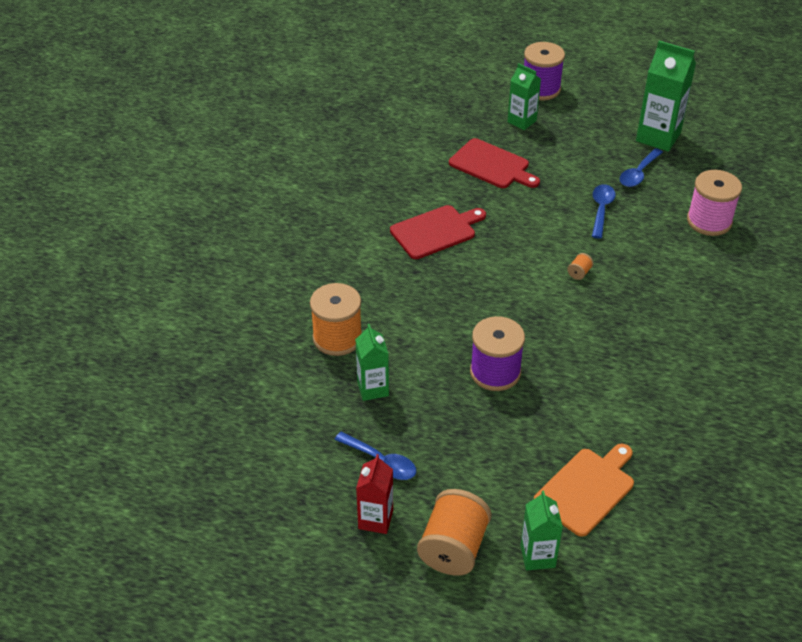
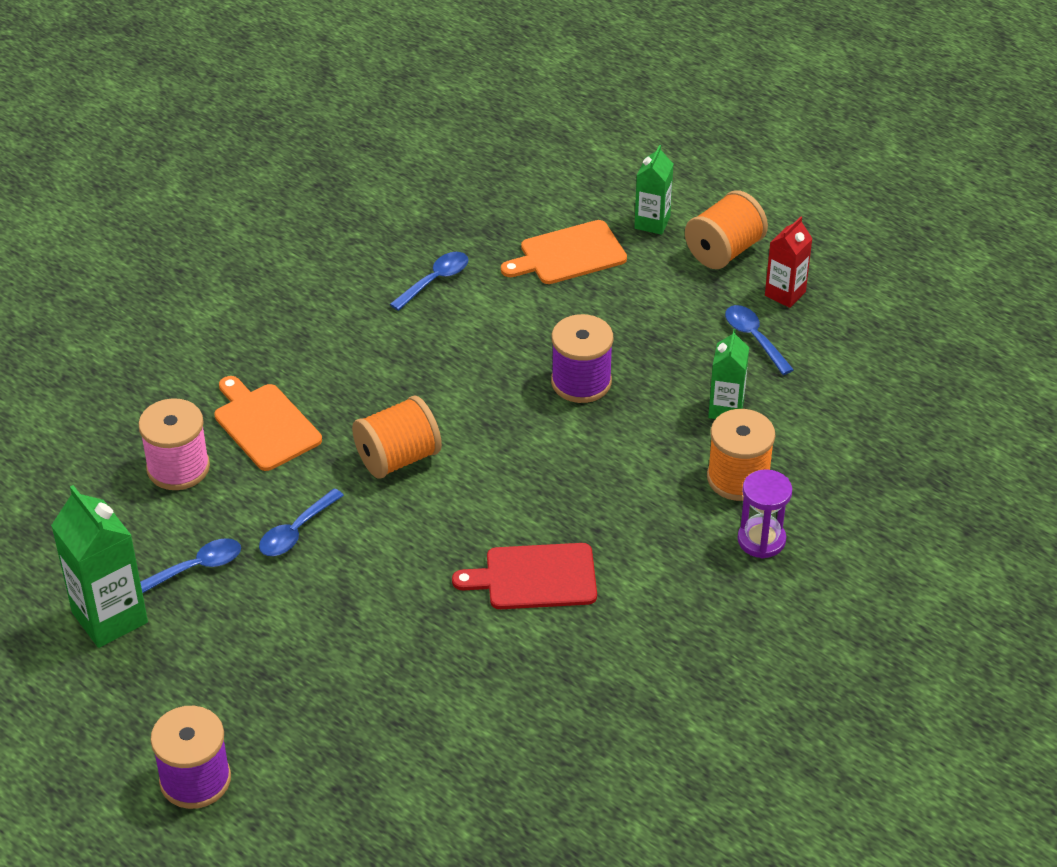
camera: 155 degrees left, 0 degrees up
red cutting board [449,138,540,188] -> none
green carton [507,63,541,130] -> none
orange spool [567,253,593,280] -> orange spool [352,396,442,479], size x2.49
none -> orange cutting board [214,376,322,471]
none -> blue spoon [390,252,469,311]
none -> purple hourglass [737,469,792,558]

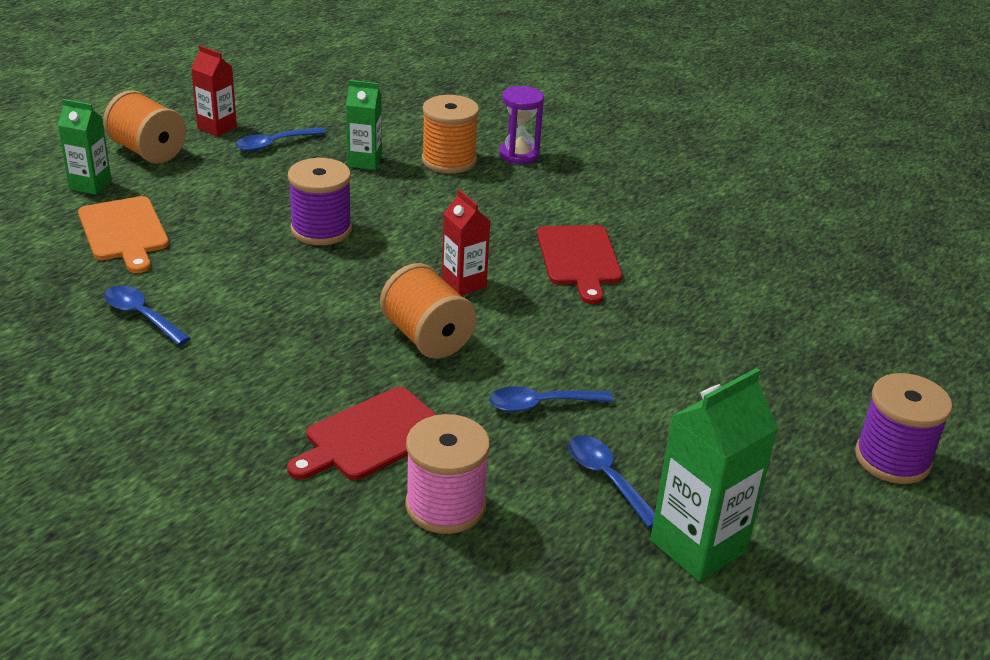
camera: 95 degrees left, 10 degrees down
orange cutting board [214,376,322,471] -> red cutting board [287,387,436,480]
blue spoon [259,488,344,556] -> blue spoon turned 135 degrees clockwise [489,386,613,412]
none -> red carton [442,189,490,295]

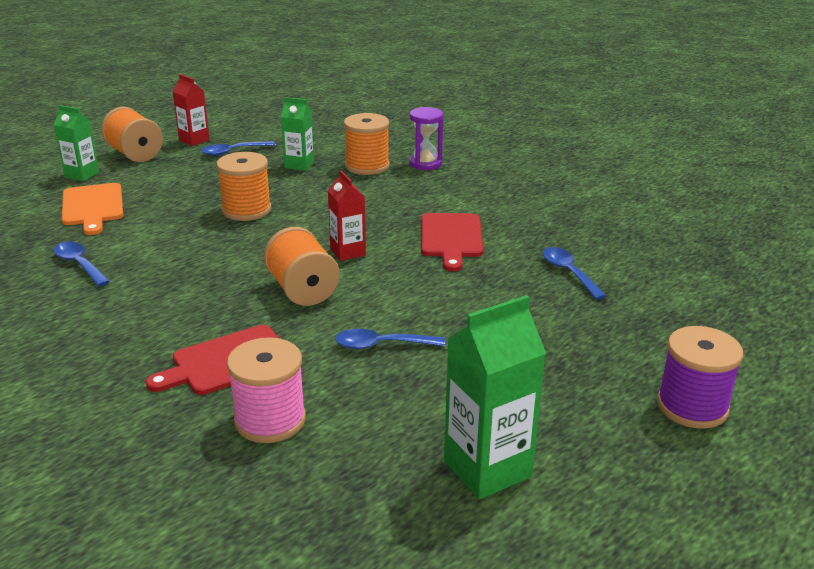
camera: 10 degrees right, 5 degrees down
purple spool [288,158,352,245] -> orange spool [217,152,271,221]
blue spoon [569,435,655,528] -> blue spoon moved to [543,247,606,300]

